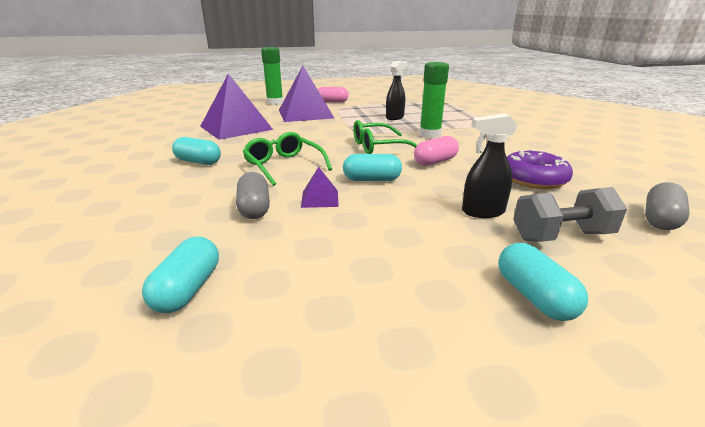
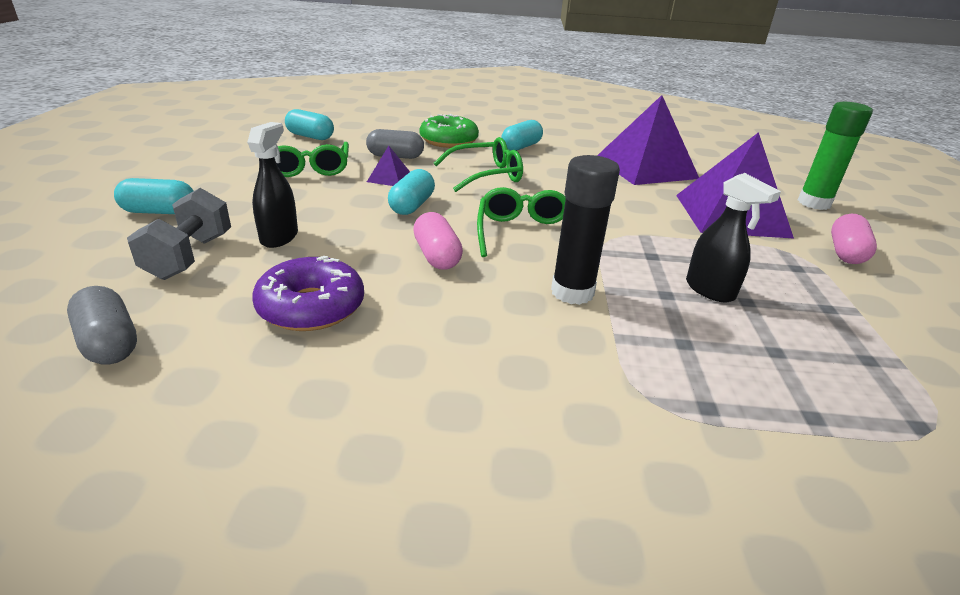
camera: 105 degrees right, 5 degrees up
green glue stick [419,62,449,138] -> black glue stick [551,155,620,305]
none -> green glasses [277,142,349,177]
none -> green donut [420,114,479,148]

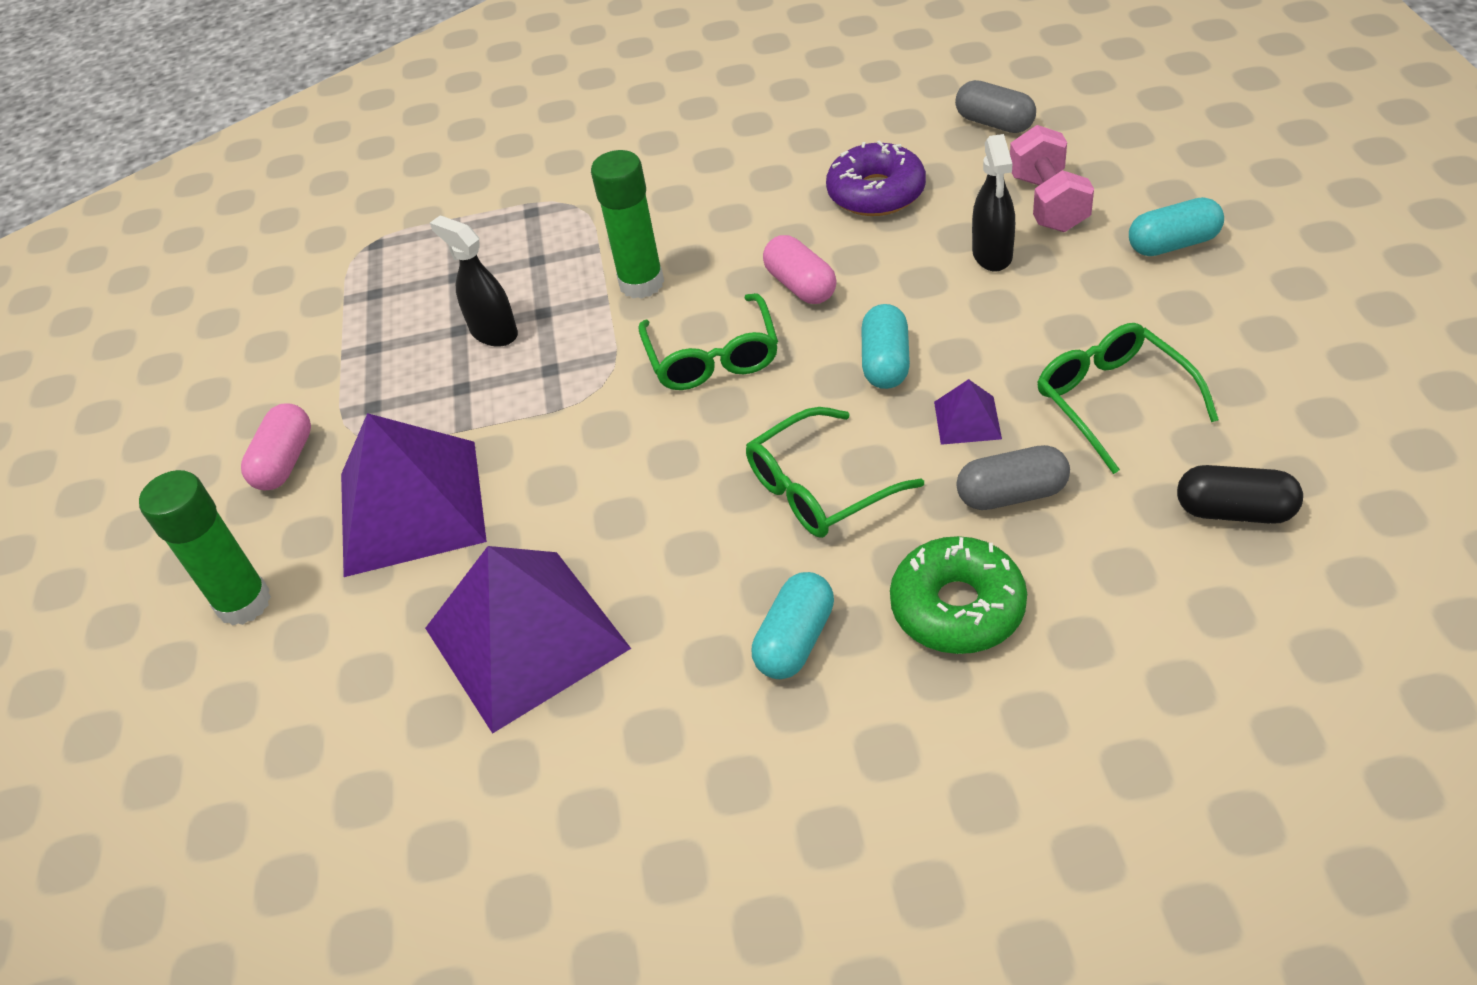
camera: 175 degrees right, 15 degrees up
grey dumbbell [127,188,231,280] -> pink dumbbell [1010,125,1094,232]
turquoise capsule [285,109,334,140] -> black capsule [1177,465,1303,524]
black glue stick [551,155,620,305] -> green glue stick [591,150,664,299]

